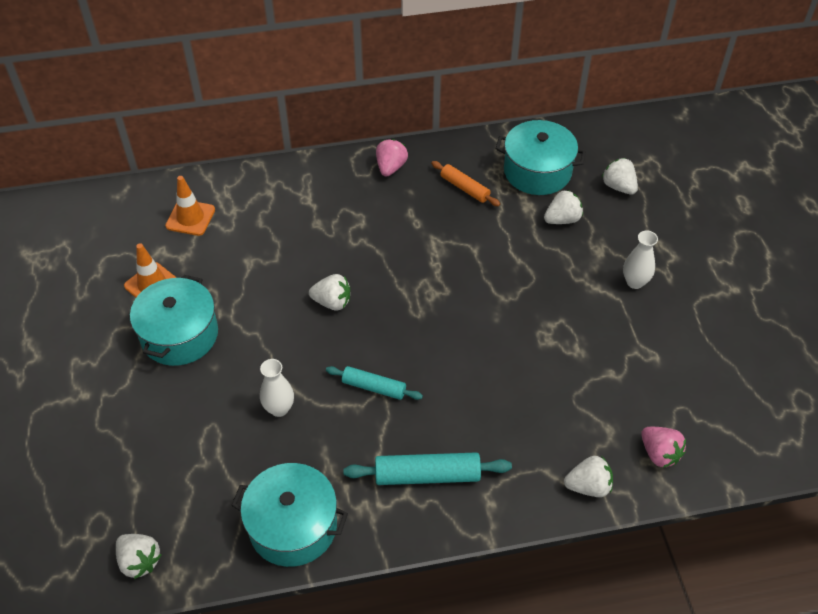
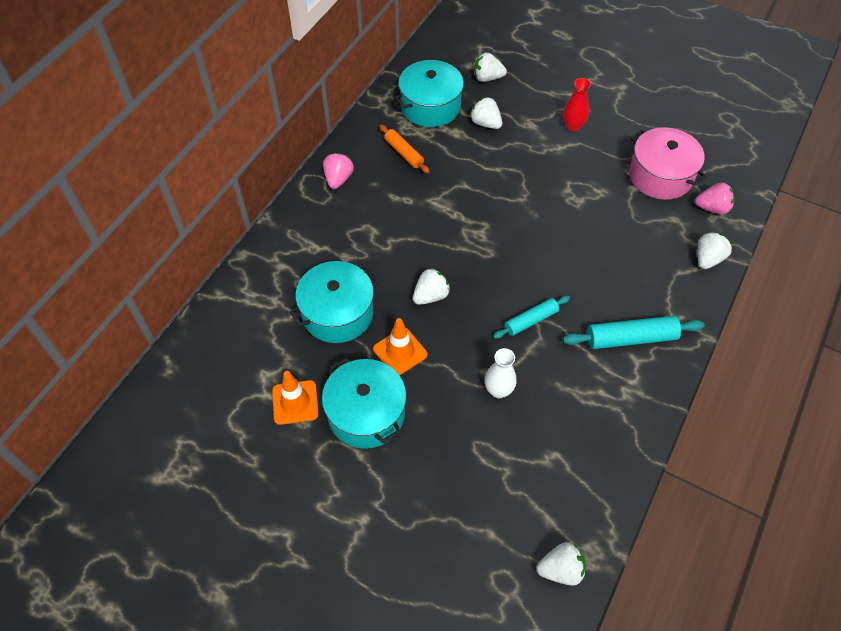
camera: 50 degrees left, 5 degrees up
orange traffic cone [165,176,215,236] -> orange traffic cone moved to [373,318,427,375]
turquoise pot [231,463,348,567] -> turquoise pot moved to [290,261,379,343]
turquoise rolling pin [343,452,512,485] -> turquoise rolling pin turned 45 degrees clockwise [563,316,705,349]
pink strawberry [376,139,408,177] -> pink strawberry turned 45 degrees clockwise [323,153,354,189]
orange rolling pin [431,161,500,206] -> orange rolling pin turned 60 degrees clockwise [379,125,430,173]
white strawberry [544,190,583,224] -> white strawberry turned 60 degrees counterclockwise [470,97,502,129]
white vase [623,231,658,289] -> red vase [563,78,591,132]
none -> pink pot [629,127,707,200]

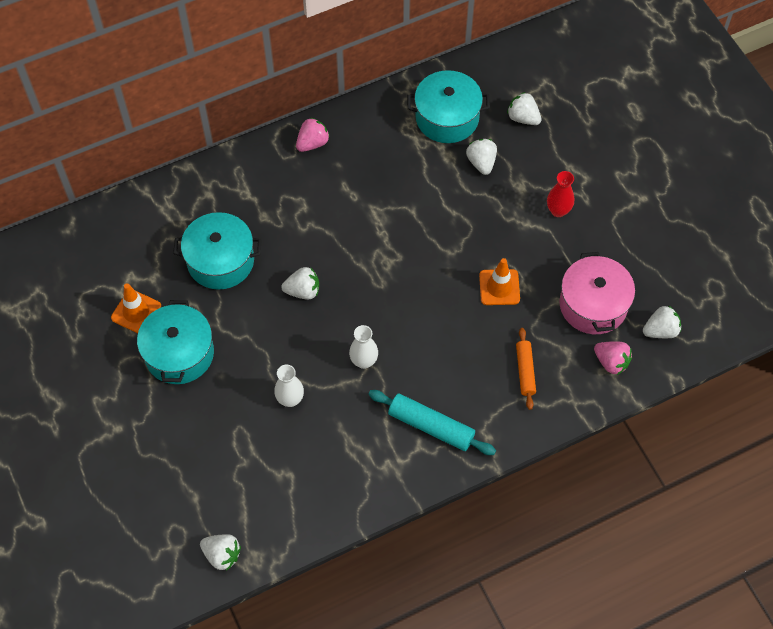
camera: 35 degrees right, 5 degrees up
orange traffic cone [373,318,427,375] -> orange traffic cone moved to [479,258,520,305]
orange rolling pin [379,125,430,173] -> orange rolling pin moved to [516,328,536,410]
turquoise rolling pin [493,296,570,339] -> white vase [349,325,378,369]
white strawberry [698,232,732,269] -> white strawberry moved to [643,305,681,338]

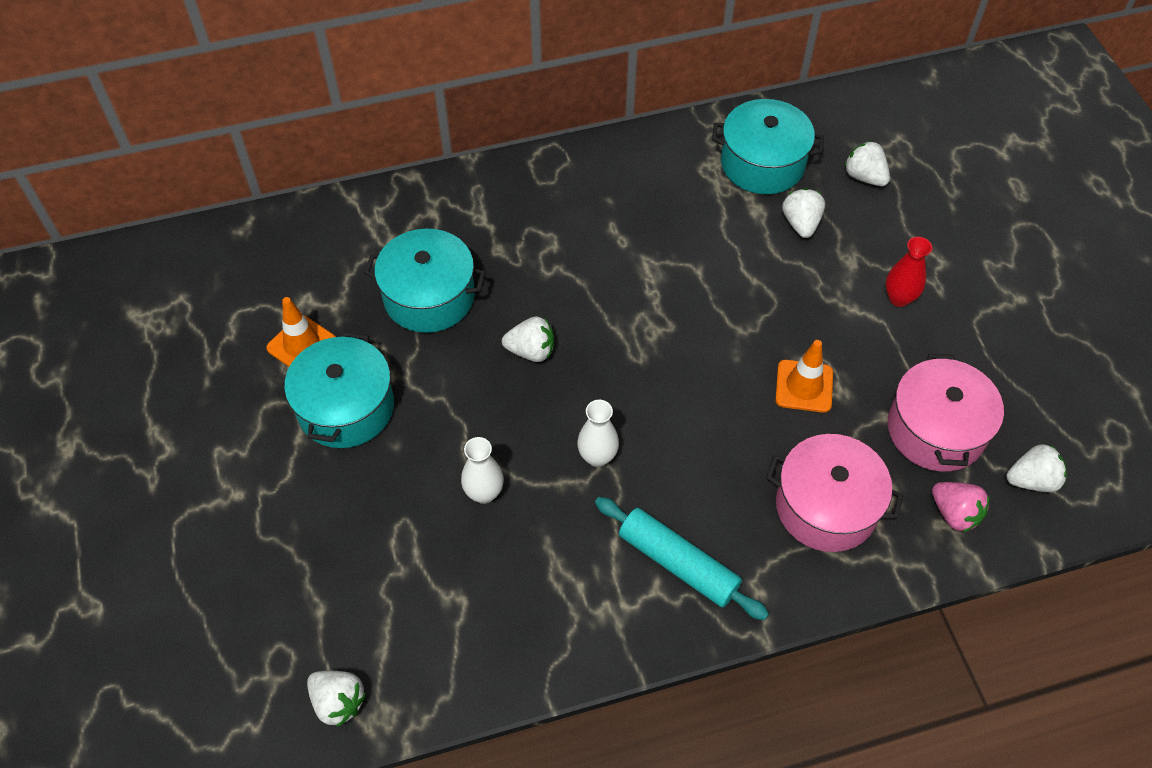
camera: 10 degrees right, 5 degrees down
pink strawberry [296,118,330,152] -> none
orange rolling pin [516,328,536,410] -> pink pot [766,434,903,552]

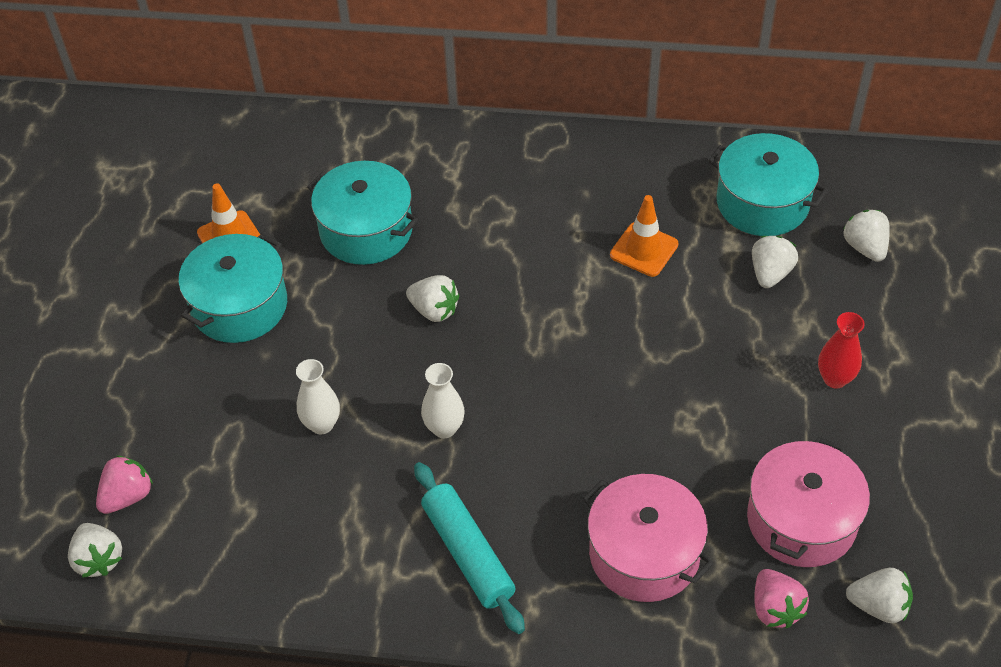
camera: 25 degrees right, 5 degrees down
orange traffic cone [775,340,833,413] -> orange traffic cone moved to [610,195,679,277]
none -> pink strawberry [96,455,153,514]

